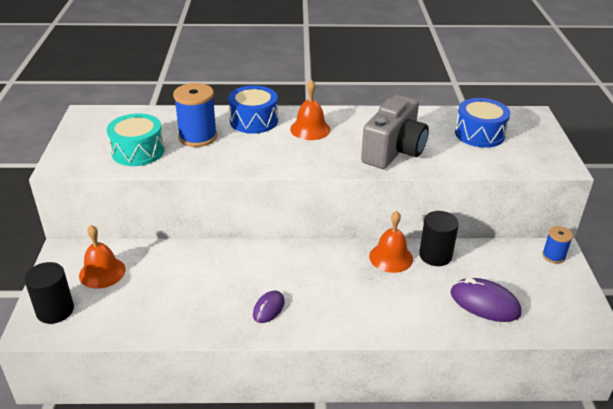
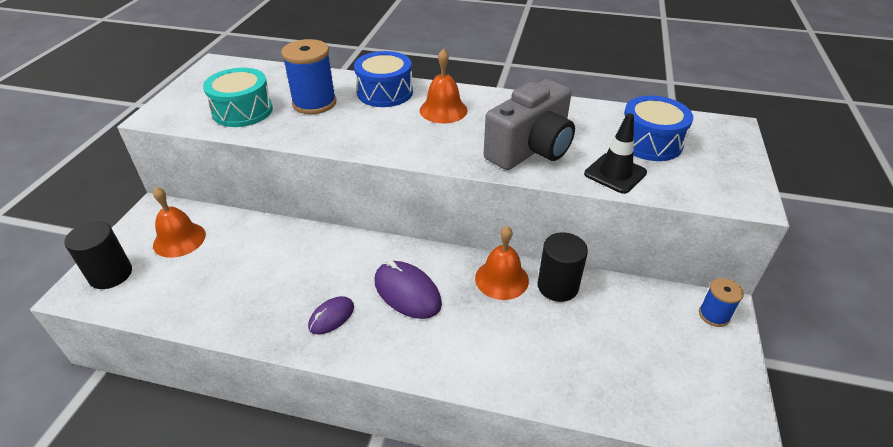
camera: 15 degrees right, 5 degrees up
purple mouse [450,278,522,322] -> purple mouse moved to [375,260,442,319]
none -> black traffic cone [584,113,647,194]

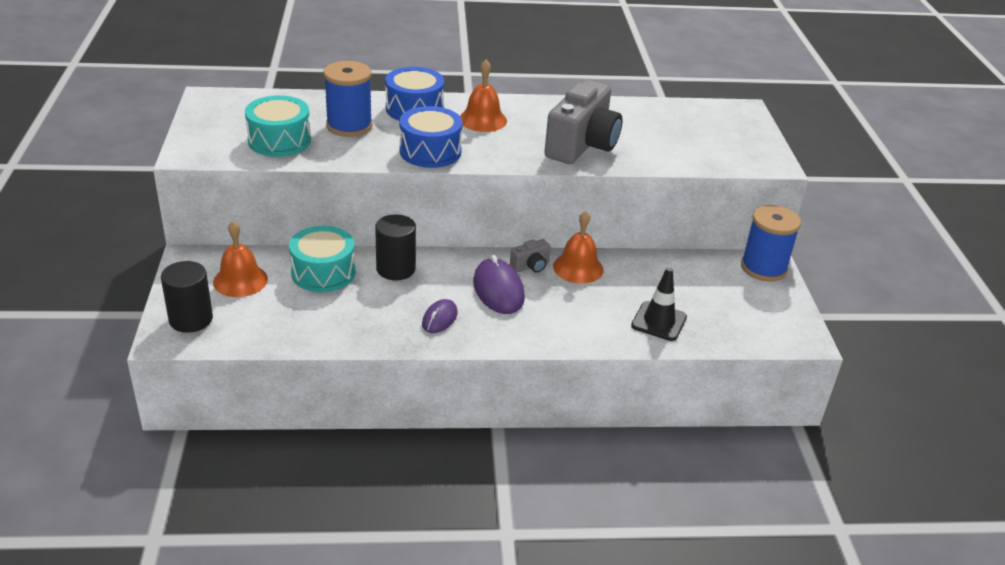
camera: 20 degrees left, 5 degrees down
purple mouse [375,260,442,319] -> purple mouse turned 45 degrees clockwise [473,255,525,314]
black cylinder [537,232,588,302] -> black cylinder moved to [375,214,416,280]
black traffic cone [584,113,647,194] -> black traffic cone moved to [631,267,687,341]
blue drum [622,96,693,161] -> blue drum moved to [399,106,463,168]
blue spool [699,278,744,327] -> blue spool [741,205,801,282], size x1.77
none -> turquoise drum [289,226,355,292]
none -> grey camera [510,239,551,273]

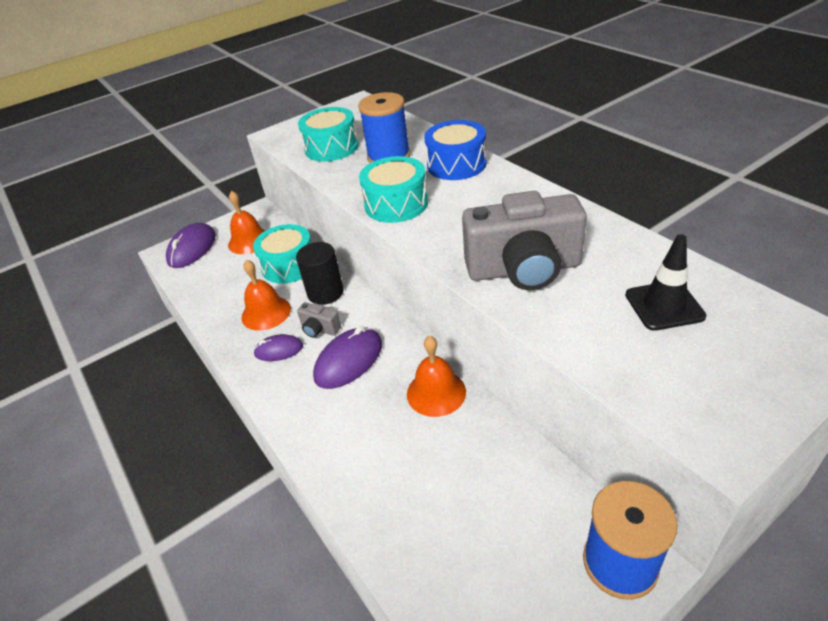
camera: 65 degrees right, 5 degrees up
black cylinder [161,261,213,333] -> purple mouse [166,223,216,268]
blue drum [399,106,463,168] -> turquoise drum [359,156,428,223]
orange bell [460,60,507,132] -> orange bell moved to [241,259,291,330]
grey camera [510,239,551,273] -> grey camera moved to [297,302,341,338]
black traffic cone [631,267,687,341] -> black traffic cone moved to [625,234,706,331]

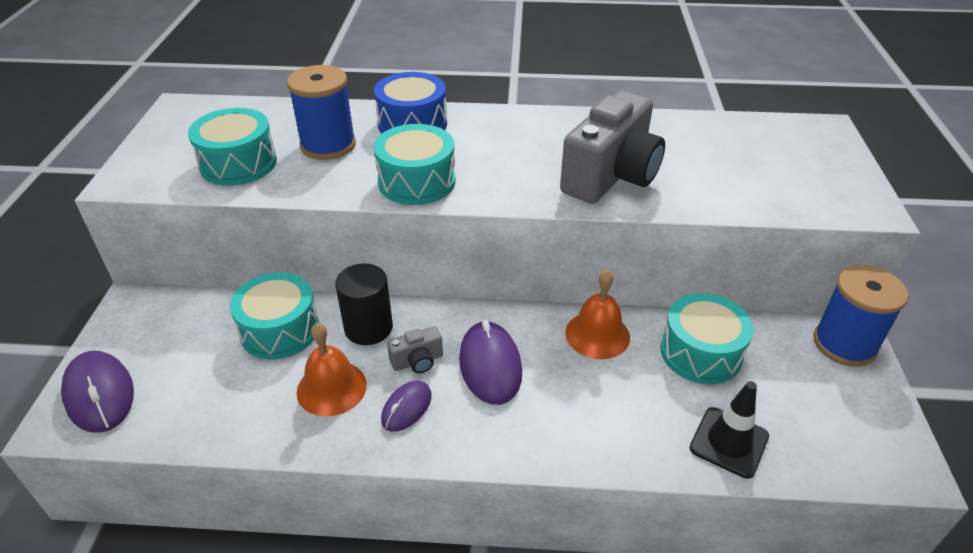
camera: 55 degrees left, 0 degrees up
orange bell [228,191,266,254] -> none
black traffic cone [625,234,706,331] -> black traffic cone moved to [690,381,769,479]
none -> turquoise drum [661,293,754,384]

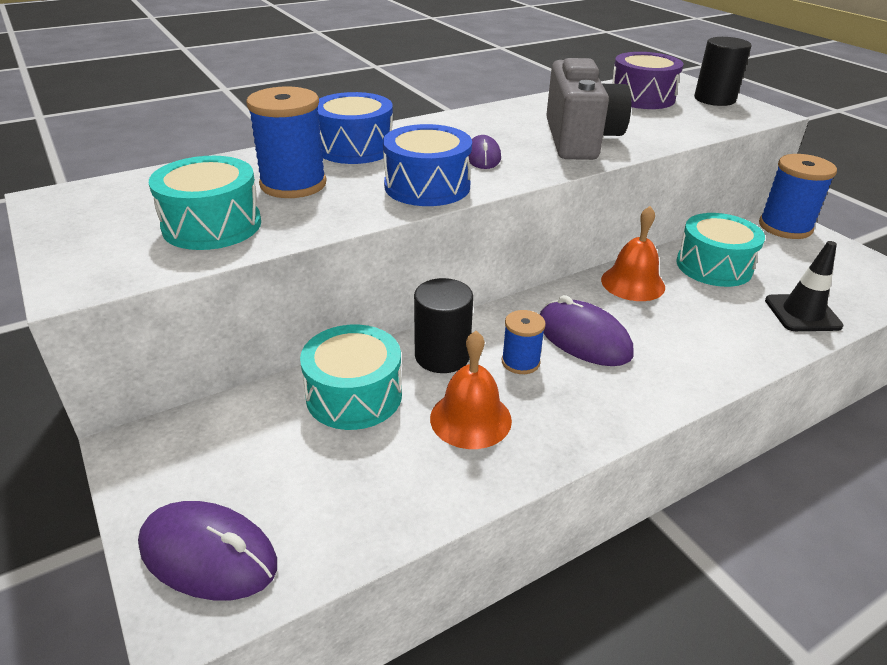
camera: 35 degrees left, 5 degrees down
turquoise drum [374,124,455,205] -> blue drum [383,124,472,206]
purple mouse [381,381,432,432] -> purple mouse moved to [469,135,501,169]
grey camera [387,326,443,373] -> blue spool [502,310,546,374]
none -> purple drum [613,52,683,109]
none -> black cylinder [694,37,752,106]

